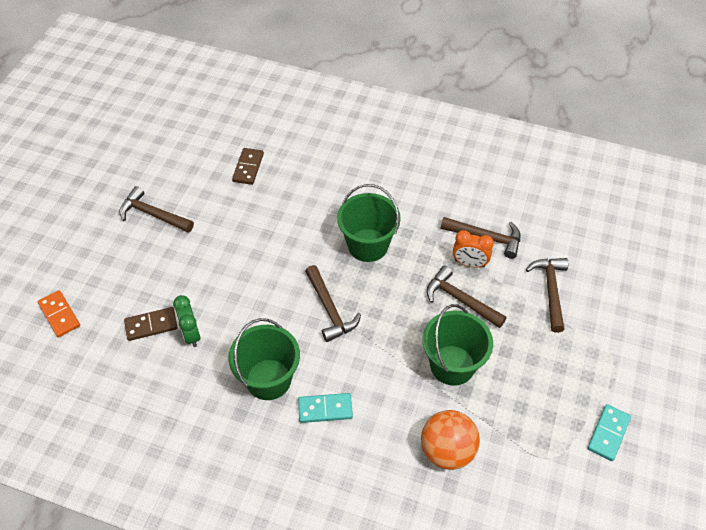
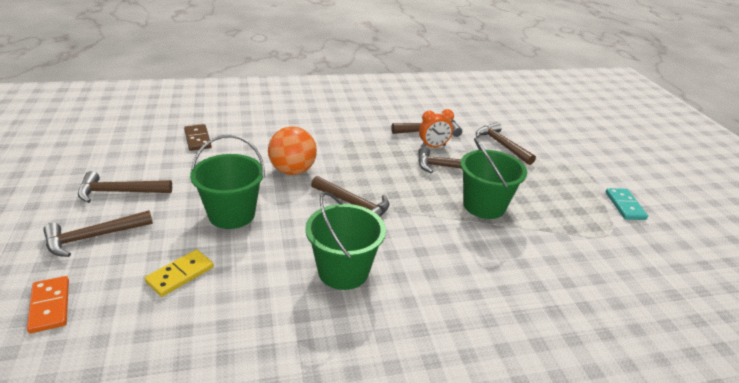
camera: 35 degrees left, 20 degrees down
orange domino [38,290,80,337] -> orange domino turned 45 degrees clockwise [27,276,69,333]
brown domino [124,307,178,341] -> yellow domino [145,249,214,297]
green clock [173,295,201,347] -> none
turquoise domino [298,393,353,423] -> none
green bucket [337,184,401,262] -> green bucket moved to [190,135,265,229]
orange ball [421,410,480,470] -> orange ball moved to [268,126,317,175]
none -> brown hammer [43,210,153,257]

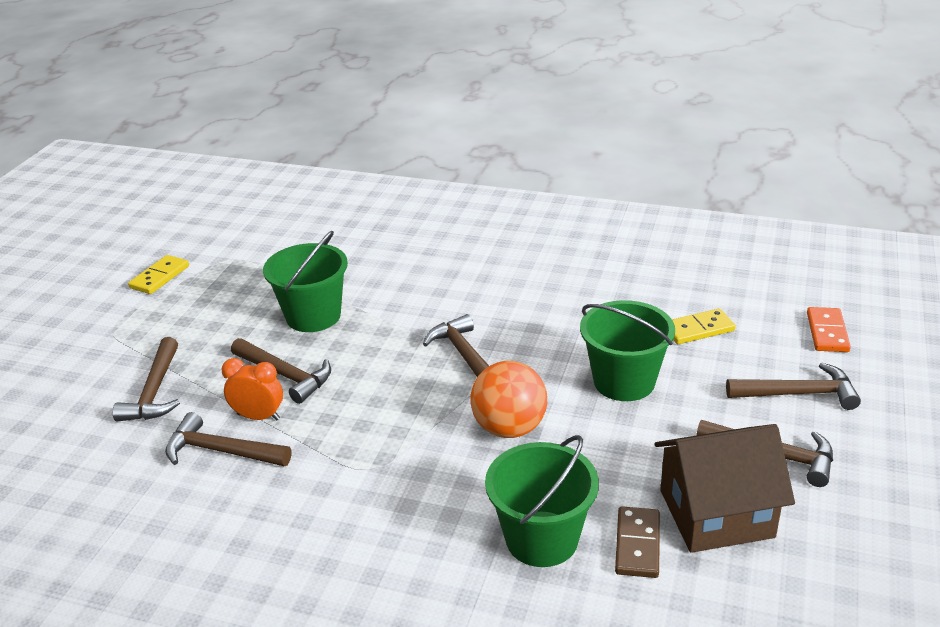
camera: 145 degrees left, 0 degrees up
green bucket [305,192,386,290] -> green bucket moved to [485,435,599,567]
turquoise domino [606,188,648,220] -> yellow domino [128,255,189,294]
none -> brown house [655,424,795,553]

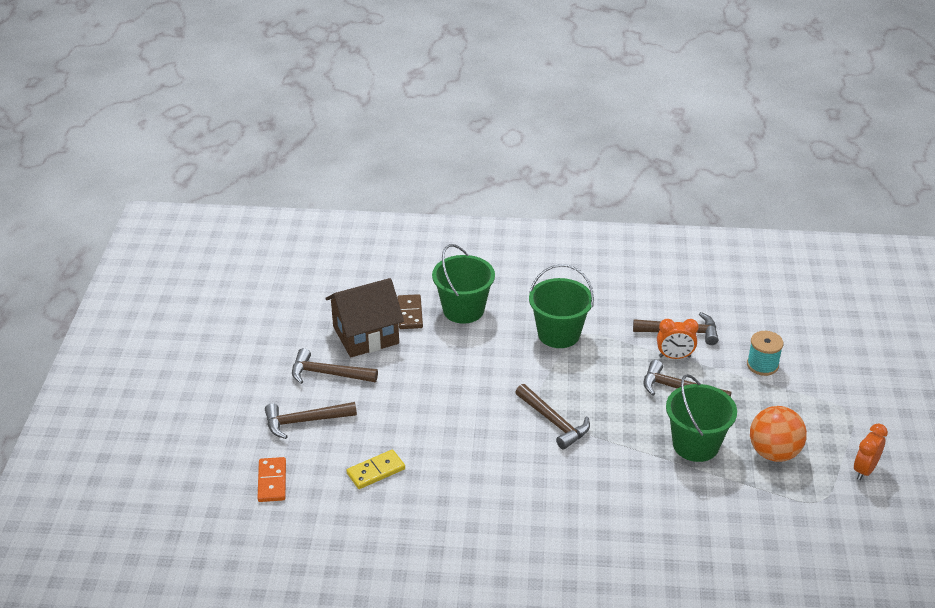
camera: 165 degrees right, 5 degrees up
brown hammer [113,337,180,422] -> turquoise spool [747,331,784,376]
yellow domino [128,255,189,294] -> orange clock [854,423,888,480]
orange ball [470,361,547,438] -> orange ball moved to [750,406,807,462]
green bucket [580,300,675,401] -> green bucket moved to [529,264,594,348]

